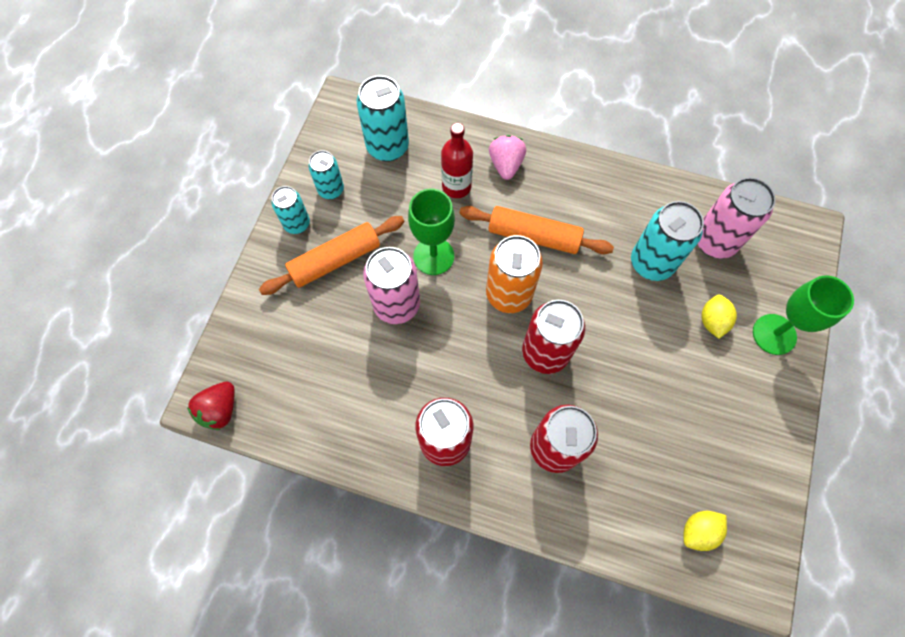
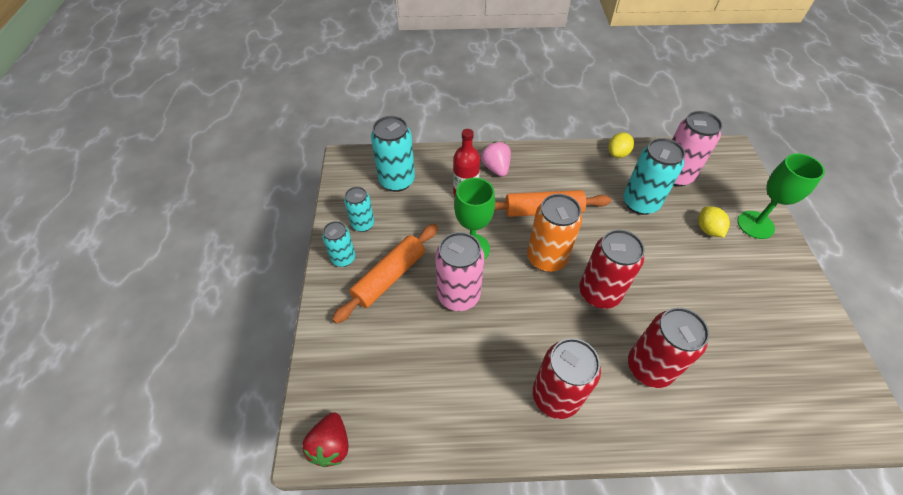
camera: 20 degrees left, 15 degrees down
yellow lemon [684,511,727,551] -> yellow lemon moved to [608,132,634,158]

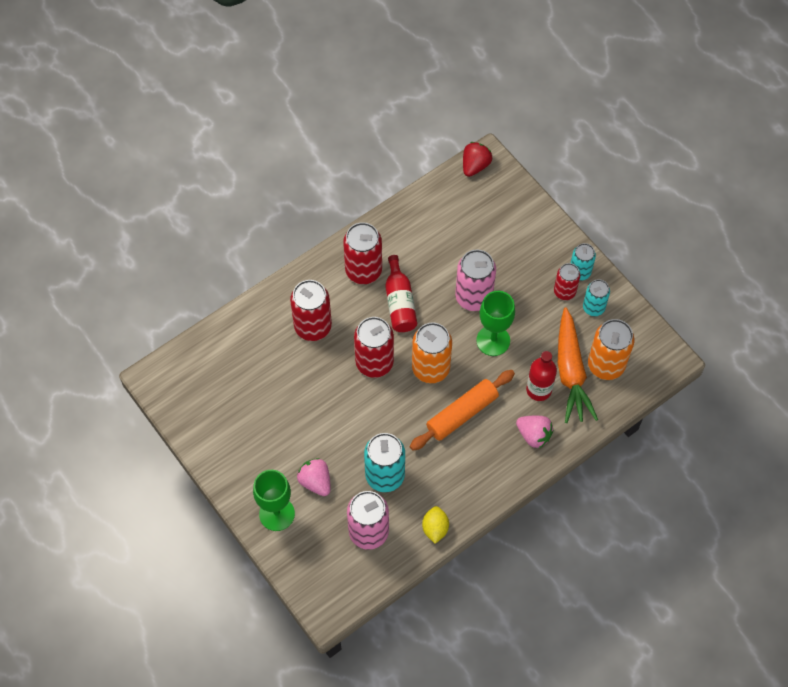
camera: 145 degrees right, 10 degrees up
red strawberry [302,412,348,467] -> red strawberry turned 60 degrees clockwise [463,142,492,177]
orange rolling pin [332,224,438,324] -> none
turquoise can [371,116,415,192] -> orange can [588,319,635,380]
yellow lemon [698,206,730,237] -> pink strawberry [297,458,331,496]
none -> red bottle [385,255,417,332]
none -> red can [554,263,580,300]
none -> orange carrot [558,307,598,423]

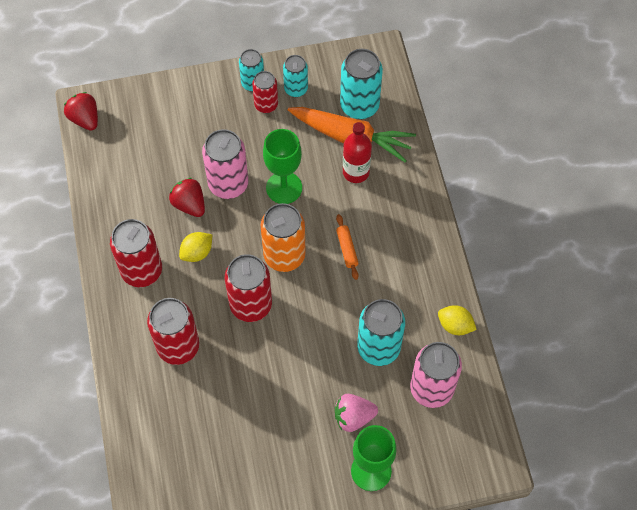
camera: 65 degrees left, 0 degrees up
red bottle [385,255,417,332] -> yellow lemon [179,232,212,262]
orange rolling pin [410,370,515,451] -> orange rolling pin [336,214,359,280], size x0.51
pink strawberry [516,416,554,448] -> none
orange can [588,319,635,380] -> turquoise can [340,49,383,119]
none -> red strawberry [169,178,205,217]

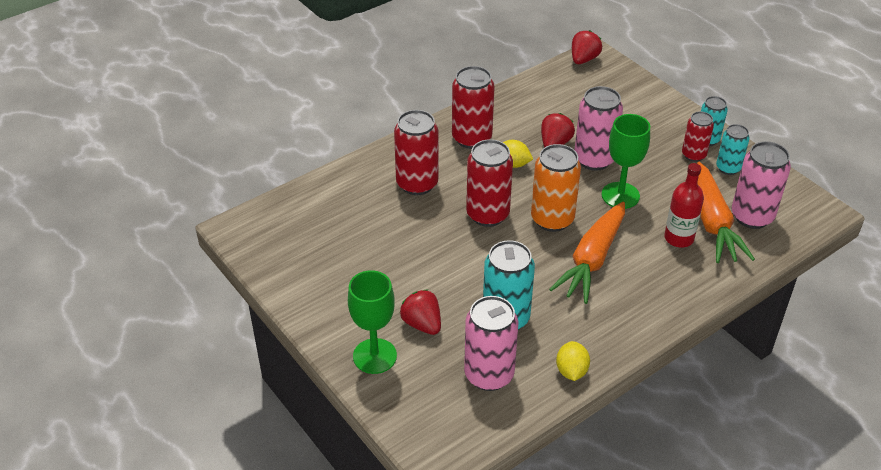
camera: 65 degrees right, 20 degrees down
pink strawberry [335,394,378,432] -> red strawberry [400,290,441,335]
orange rolling pin [336,214,359,280] -> orange carrot [549,202,625,304]
turquoise can [340,49,383,119] -> pink can [732,141,791,229]

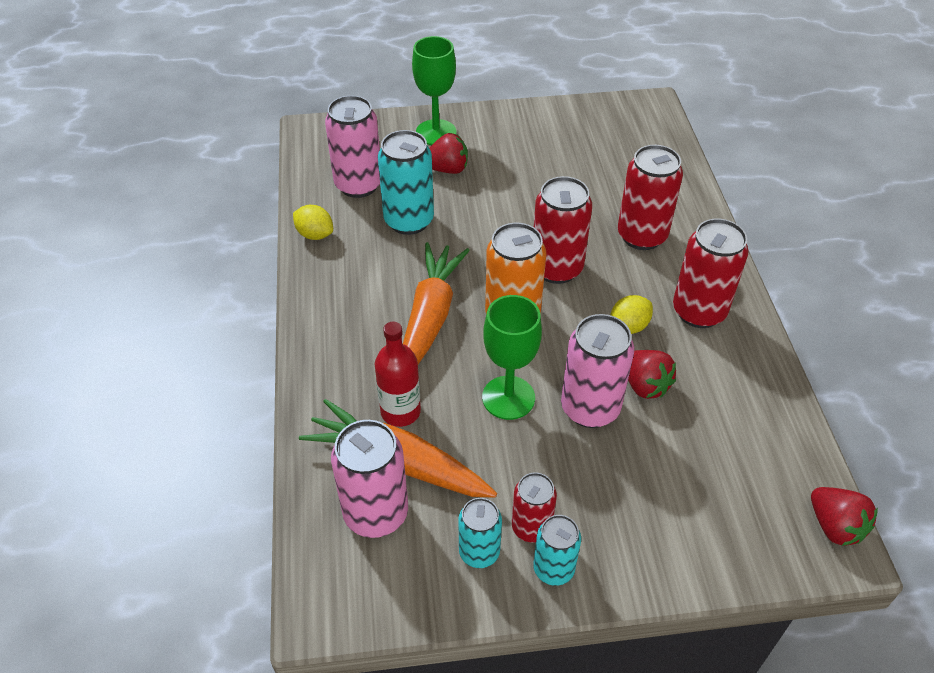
camera: 120 degrees right, 5 degrees up
orange carrot [549,202,625,304] -> orange carrot turned 45 degrees clockwise [403,242,470,364]

